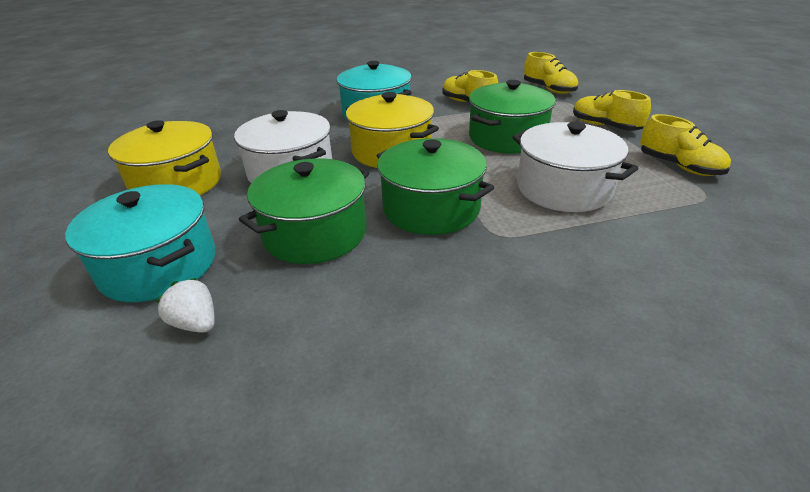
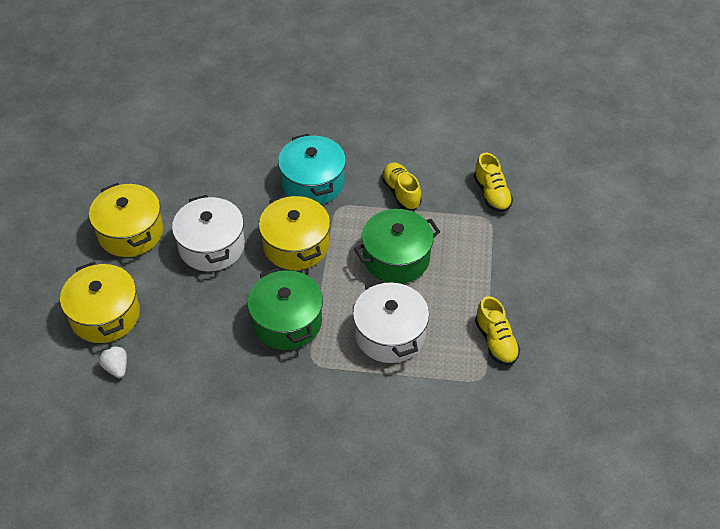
camera: 20 degrees right, 15 degrees up
turquoise pot [65,184,215,302] -> yellow pot [60,262,140,343]
green pot [239,158,369,264] -> none
yellow shoe [573,90,651,131] -> none

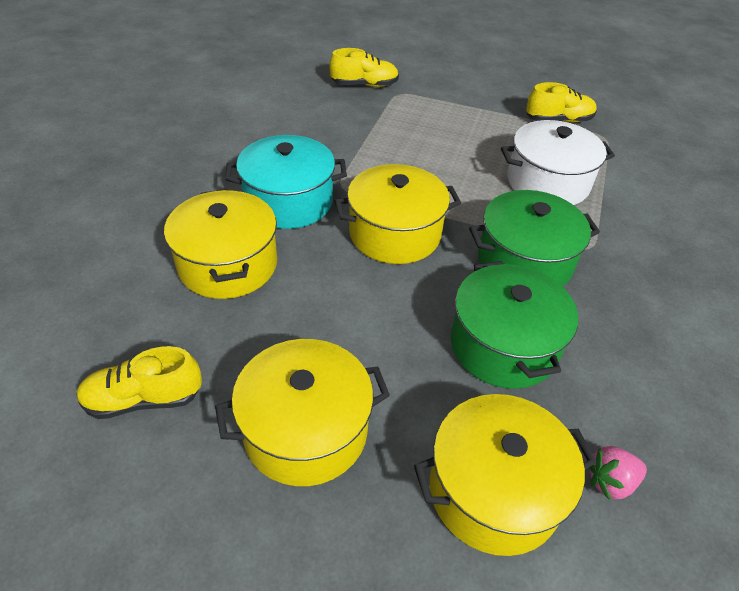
camera: 80 degrees left, 5 degrees down
white strawberry [99,345,127,378] -> pink strawberry [589,446,647,500]
white pot [172,195,245,271] -> none
green pot [354,209,440,284] -> green pot moved to [451,261,578,389]
yellow shoe [382,162,422,210] -> yellow shoe moved to [77,346,202,419]
none -> yellow pot [164,189,277,299]

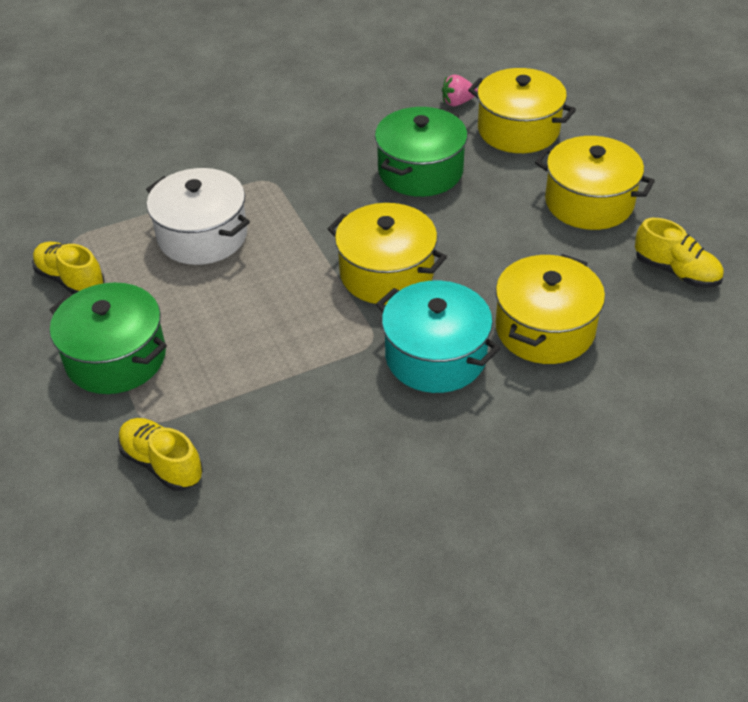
camera: 130 degrees left, 0 degrees up
green pot [469,190,600,287] -> green pot moved to [50,282,167,394]
pink strawberry [589,446,647,500] -> pink strawberry turned 135 degrees clockwise [442,75,478,106]

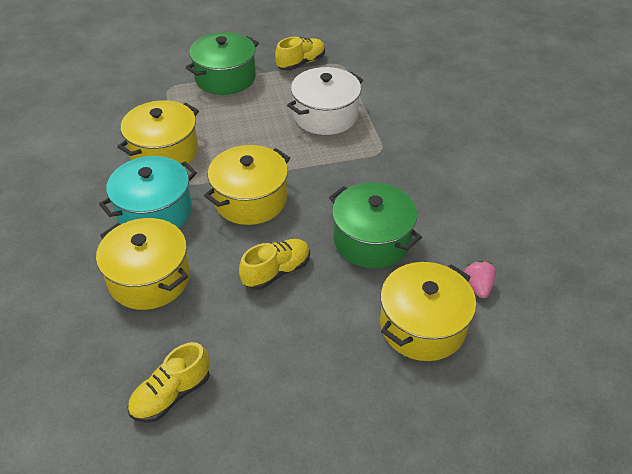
camera: 100 degrees right, 0 degrees up
yellow shoe [118,418,203,491] -> yellow shoe moved to [239,239,310,290]
yellow pot [535,136,655,230] -> yellow pot moved to [117,100,199,167]

